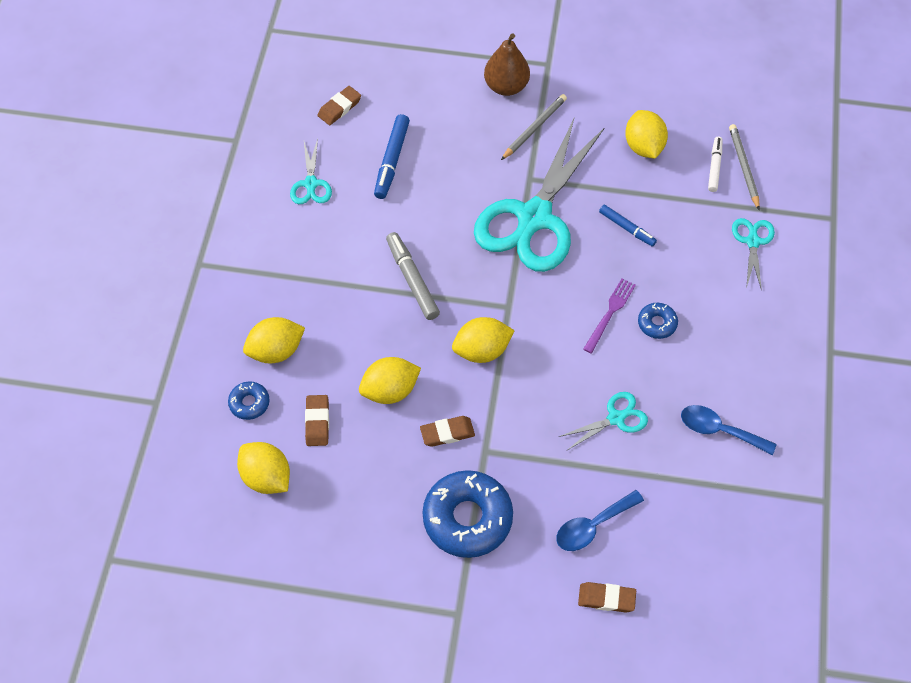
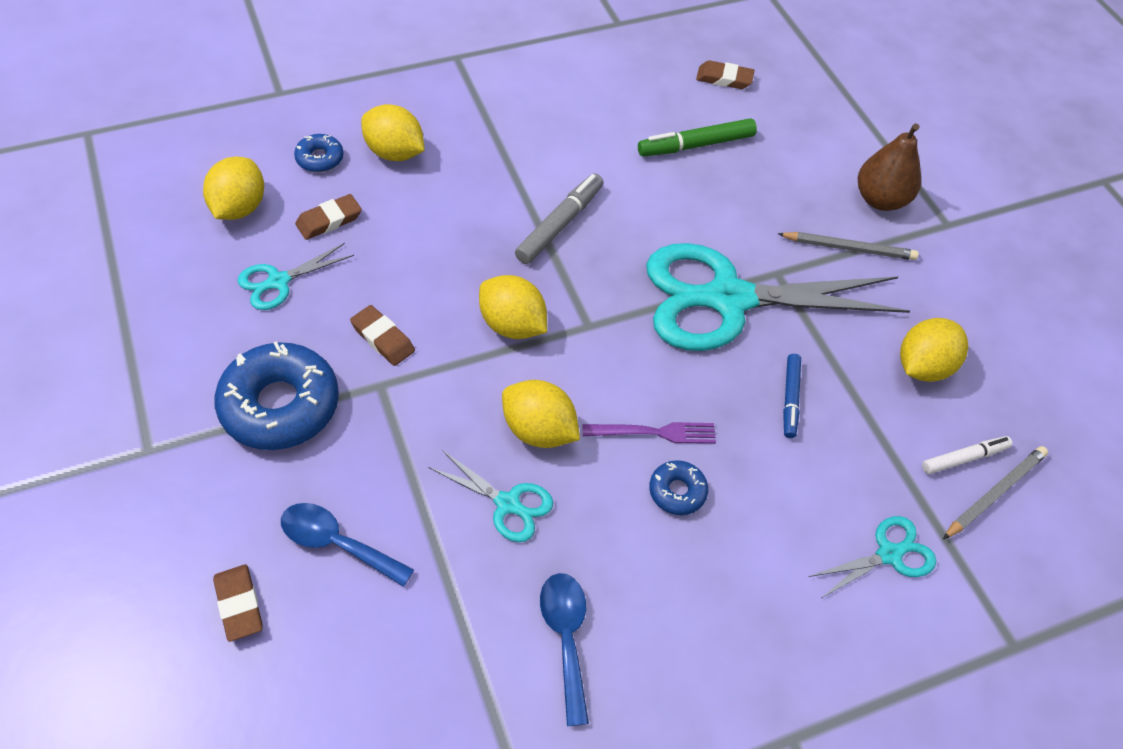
camera: 55 degrees right, 5 degrees down
turquoise scissors [290,138,332,204] -> turquoise scissors moved to [238,243,354,310]
yellow lemon [359,357,421,404] -> yellow lemon moved to [502,380,580,448]
blue marker [374,114,410,199] -> green marker [638,118,757,157]

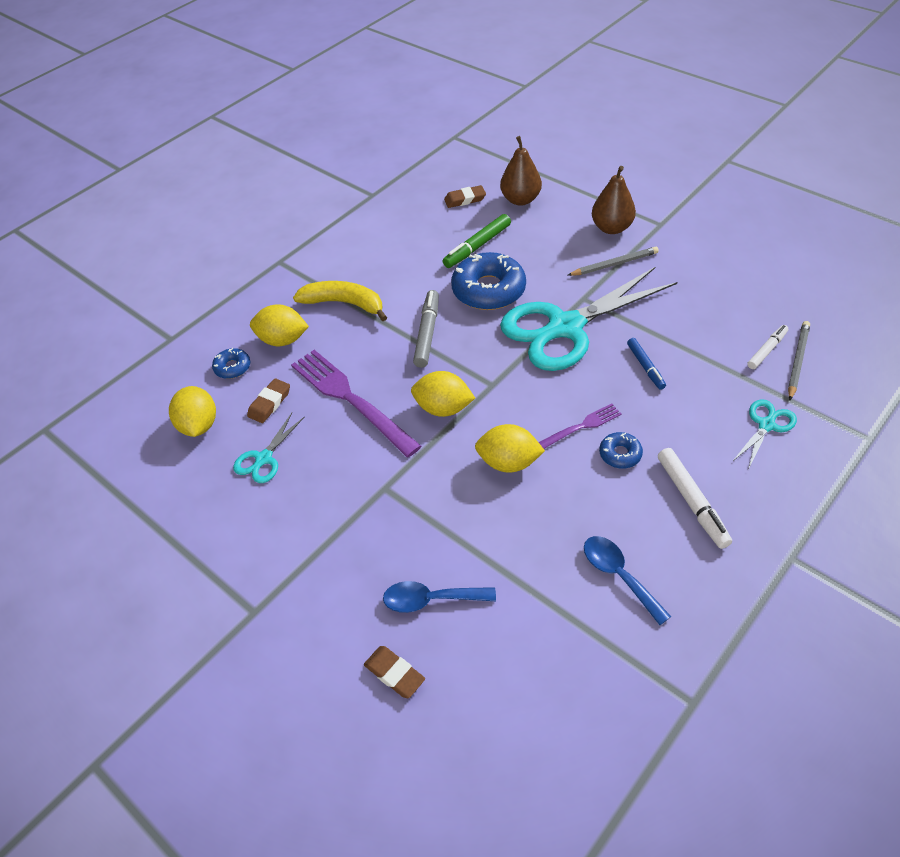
camera: 20 degrees left, 5 degrees down
blue donut [214,341,339,450] -> blue donut moved to [451,252,526,310]
brown eraser [350,305,415,366] -> none
turquoise scissors [428,450,553,542] -> none
yellow lemon [900,318,968,382] -> none
none -> purple fork [291,350,421,457]
none -> yellow banana [293,281,387,321]
none -> brown pear [500,136,542,206]
none -> white marker [658,448,732,549]

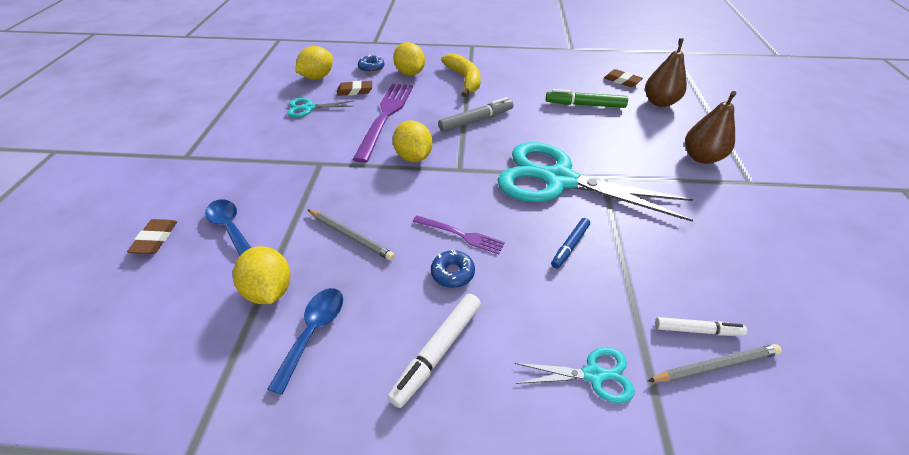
camera: 50 degrees right, 5 degrees down
blue donut [451,252,526,310] -> none
yellow lemon [475,424,545,473] -> yellow lemon moved to [233,246,290,304]
grey pencil [568,247,659,276] -> grey pencil moved to [308,210,395,261]

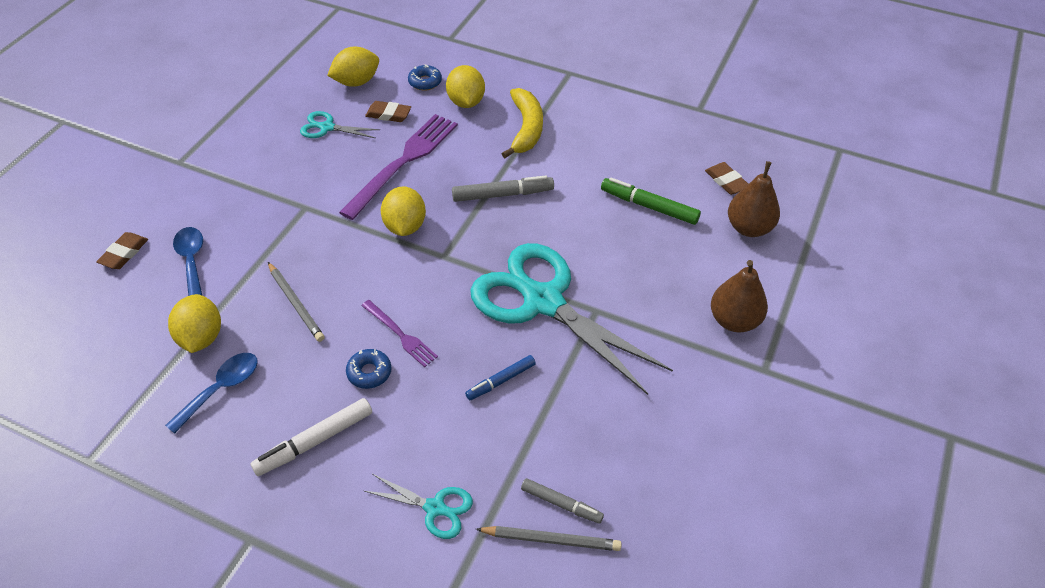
camera: 20 degrees right, 5 degrees up
white marker [655,317,747,336] -> grey marker [521,478,604,524]

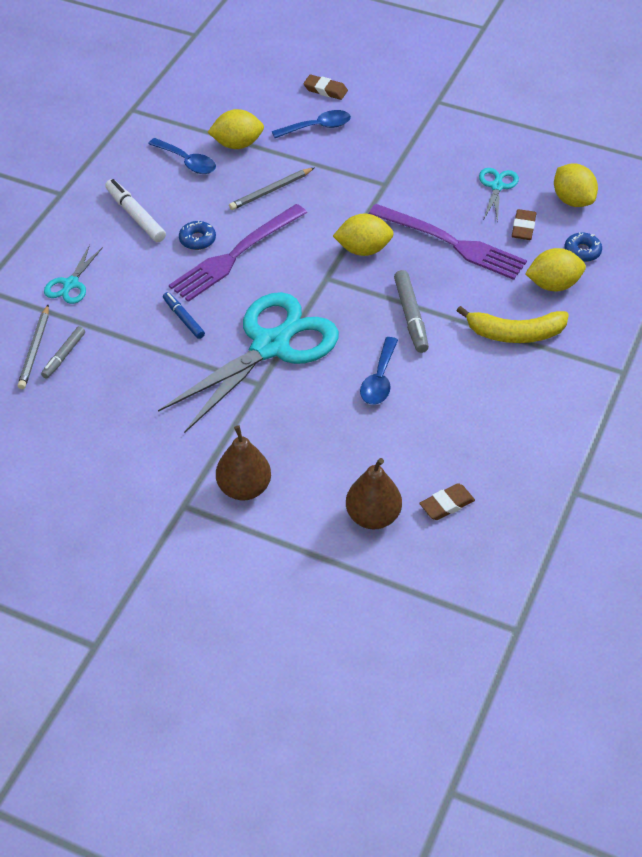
camera: 90 degrees right, 0 degrees up
purple fork [361,300,438,367] -> purple fork [169,204,307,302], size x1.92
green marker [601,178,701,225] -> none
none -> blue spoon [360,337,398,405]

